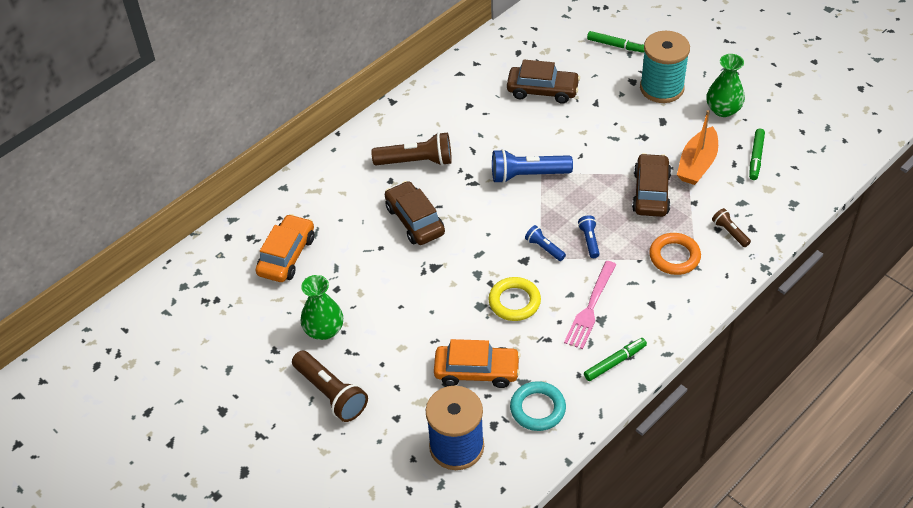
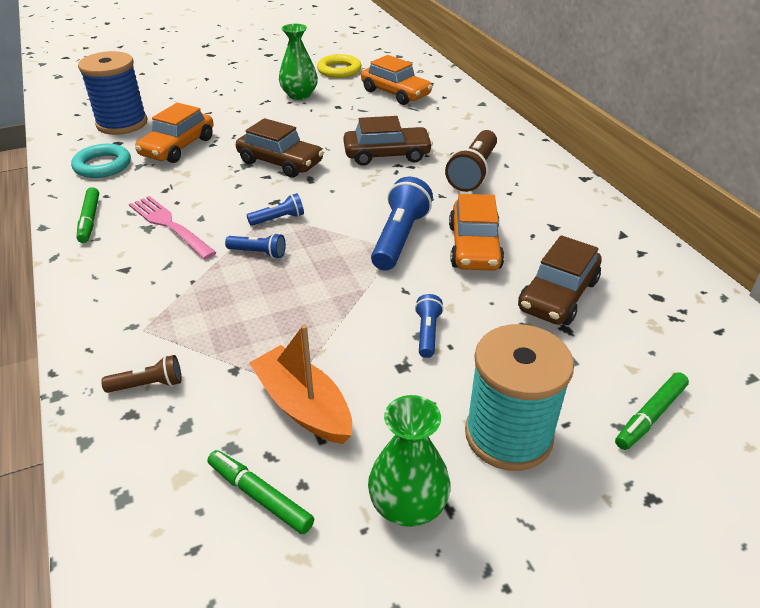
camera: 110 degrees right, 10 degrees down
brown flashlight [292,351,368,422] -> none
yellow ring [488,277,541,321] -> yellow ring moved to [317,54,361,78]
brown car [632,153,671,217] -> brown car moved to [236,118,324,178]
orange ring [649,233,701,275] -> none
none -> blue flashlight [415,294,444,358]
none -> orange car [449,194,504,271]

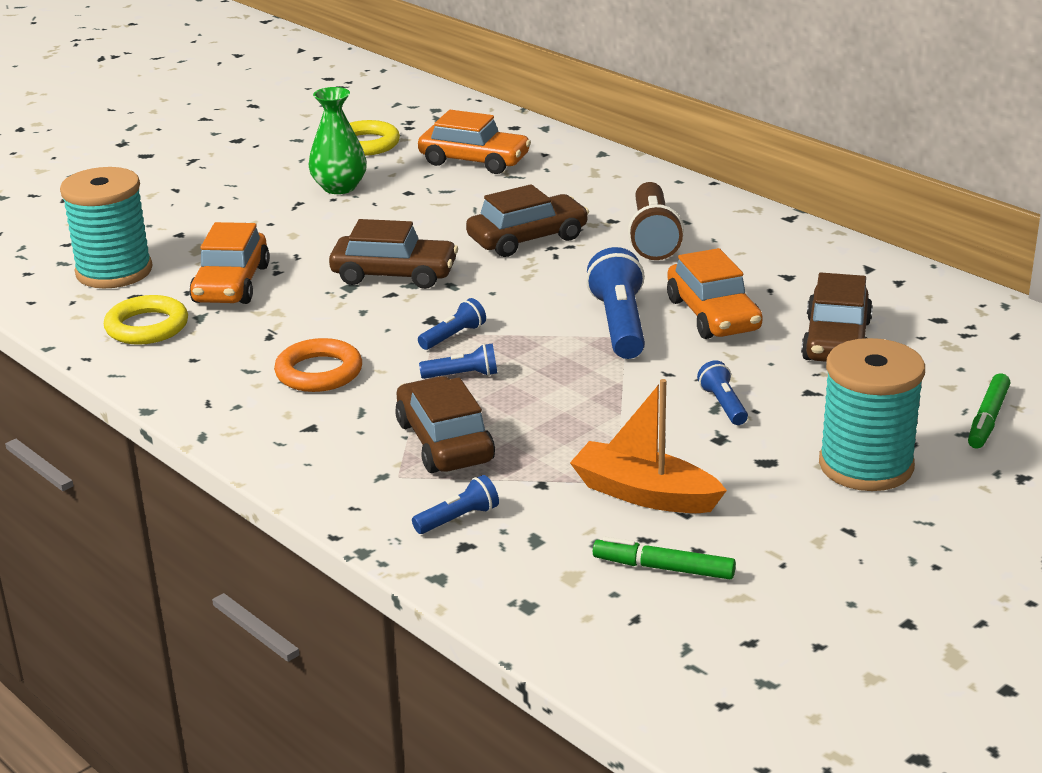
camera: 20 degrees left, 10 degrees down
turquoise ring [71,144,131,178] -> yellow ring [104,295,188,345]
green marker [76,187,99,243] -> none
blue spool [78,51,147,135] -> turquoise spool [60,167,152,288]
brown flashlight [101,355,181,393] -> blue flashlight [412,475,499,534]
pink fork [129,196,217,259] -> orange ring [274,338,362,392]
green vase [368,395,451,527] -> none
none -> brown car [395,376,495,473]

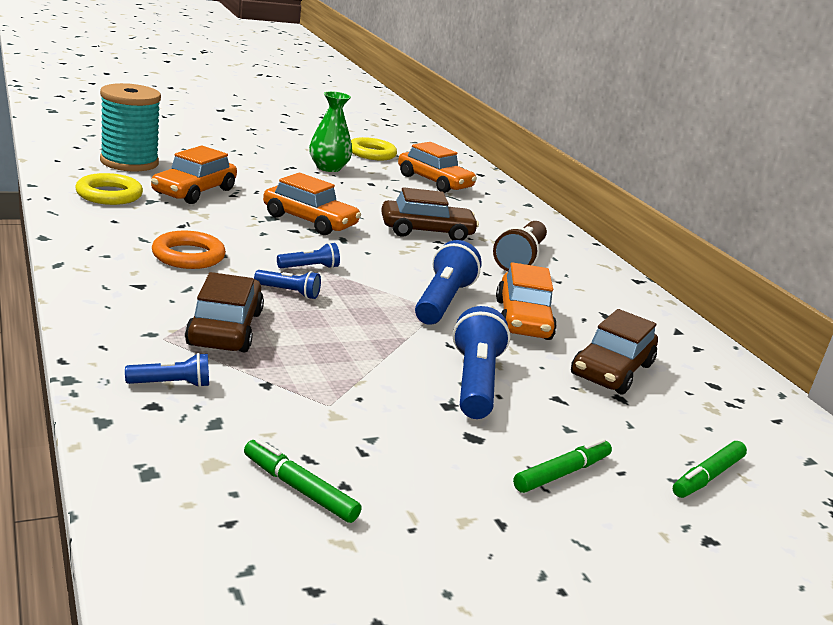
camera: 15 degrees right, 5 degrees down
brown car [329,219,458,289] -> orange car [263,173,361,235]
orange boat [570,379,727,513] -> none
blue flashlight [697,360,748,425] -> blue flashlight [453,306,510,419], size x1.89
turquoise spool [819,338,925,491] -> green marker [513,438,612,493]

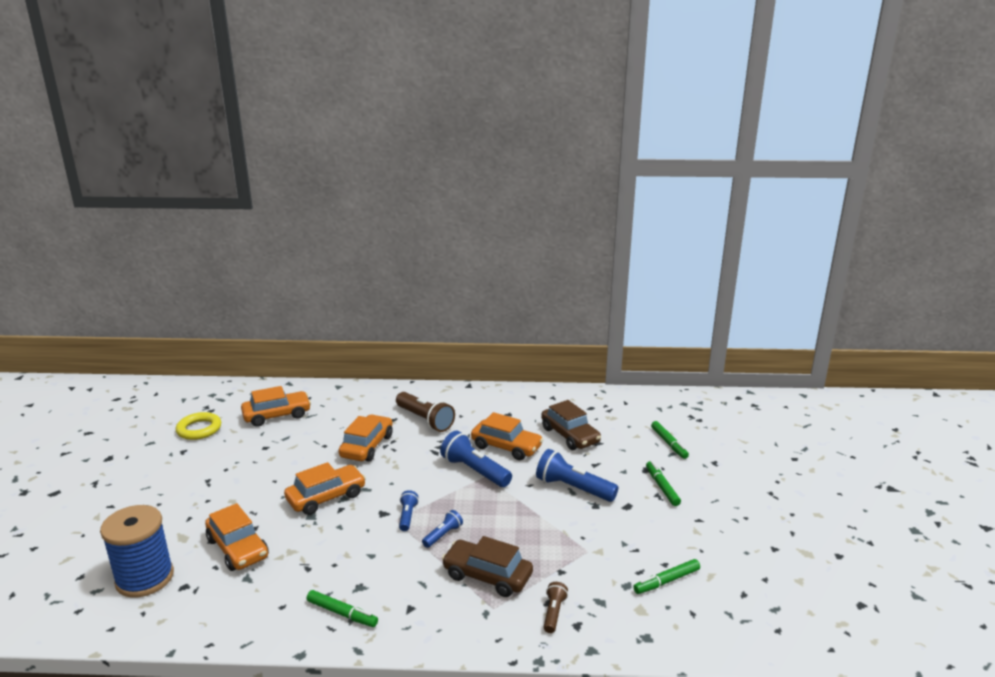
camera: 60 degrees left, 0 degrees up
yellow ring [76,173,143,205] -> none
turquoise spool [100,83,161,172] -> blue spool [100,505,174,598]
blue flashlight [125,353,209,388] -> brown flashlight [544,582,568,633]
orange ring [152,231,226,269] -> none
green vase [309,91,352,172] -> none
brown car [381,187,479,241] -> orange car [339,414,393,462]
none -> green marker [307,590,378,627]

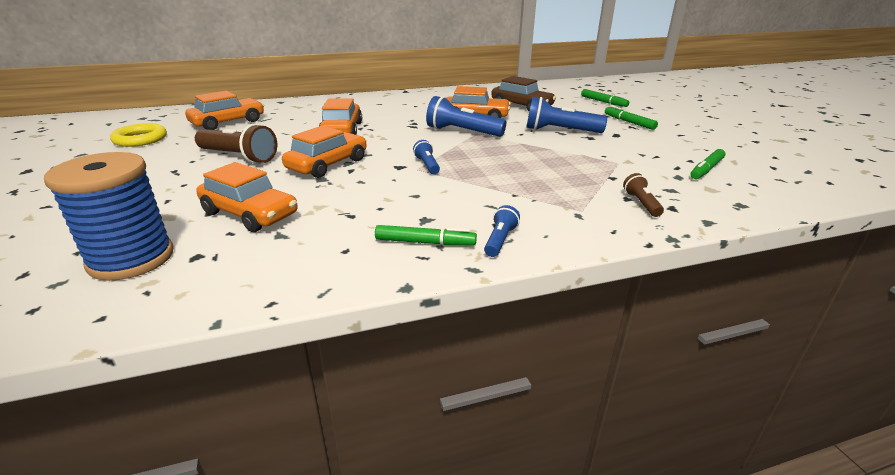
camera: 20 degrees left, 5 degrees up
brown flashlight [396,392,455,432] -> brown flashlight moved to [195,124,277,164]
blue flashlight [422,510,463,548] -> blue flashlight moved to [484,205,520,257]
brown car [442,536,533,597] -> none

